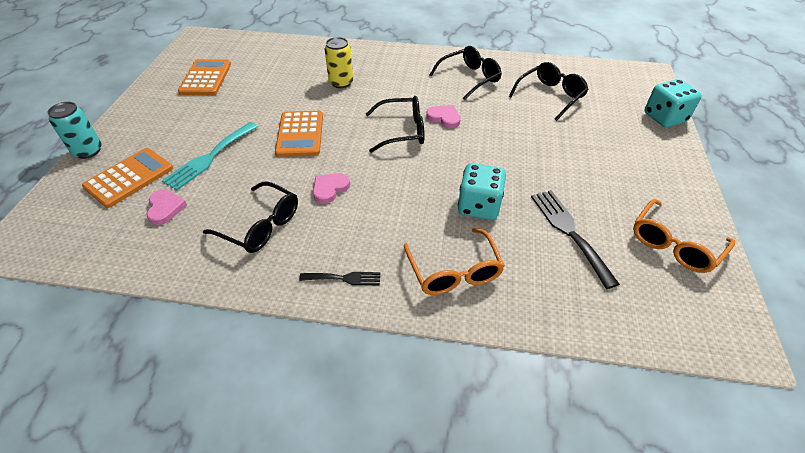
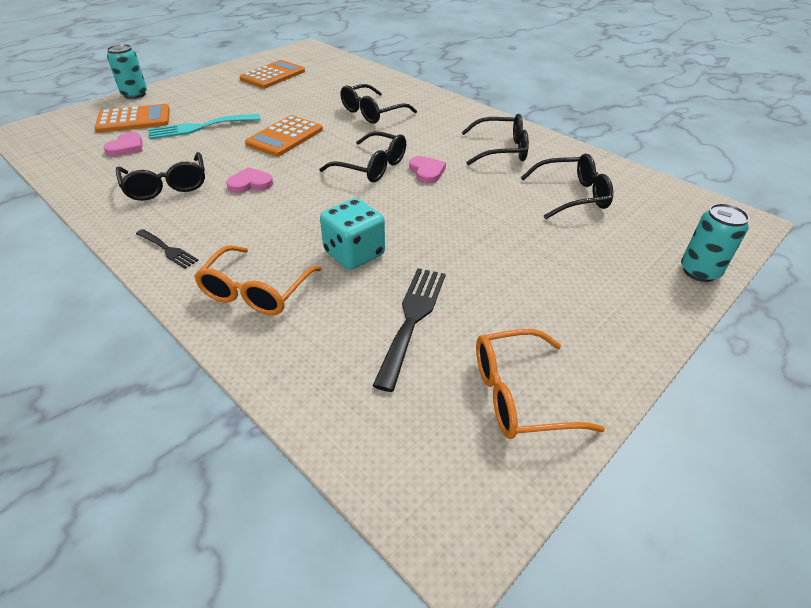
camera: 35 degrees right, 5 degrees down
yellow can [325,37,353,88] -> black glasses [341,84,417,124]
turquoise dice [644,79,702,127] -> turquoise can [681,203,749,282]

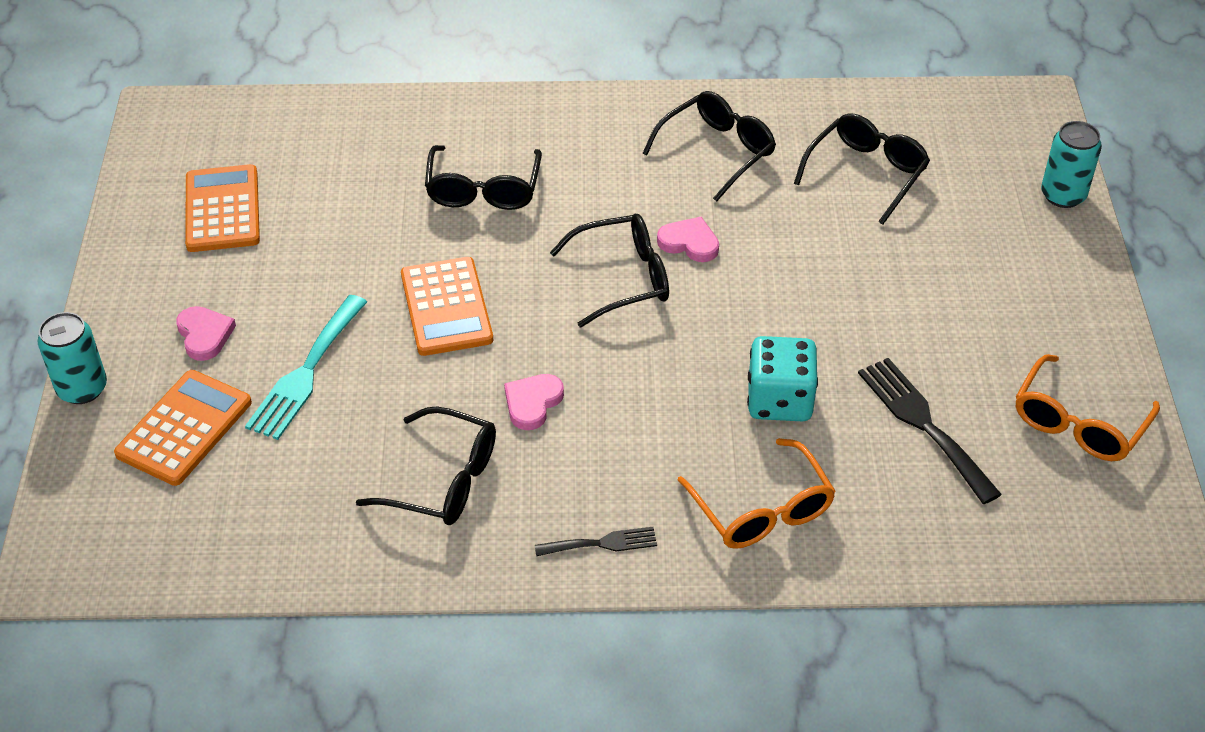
camera: 45 degrees left, 5 degrees up
pink heart [103,132,143,157] -> pink heart moved to [176,306,236,361]

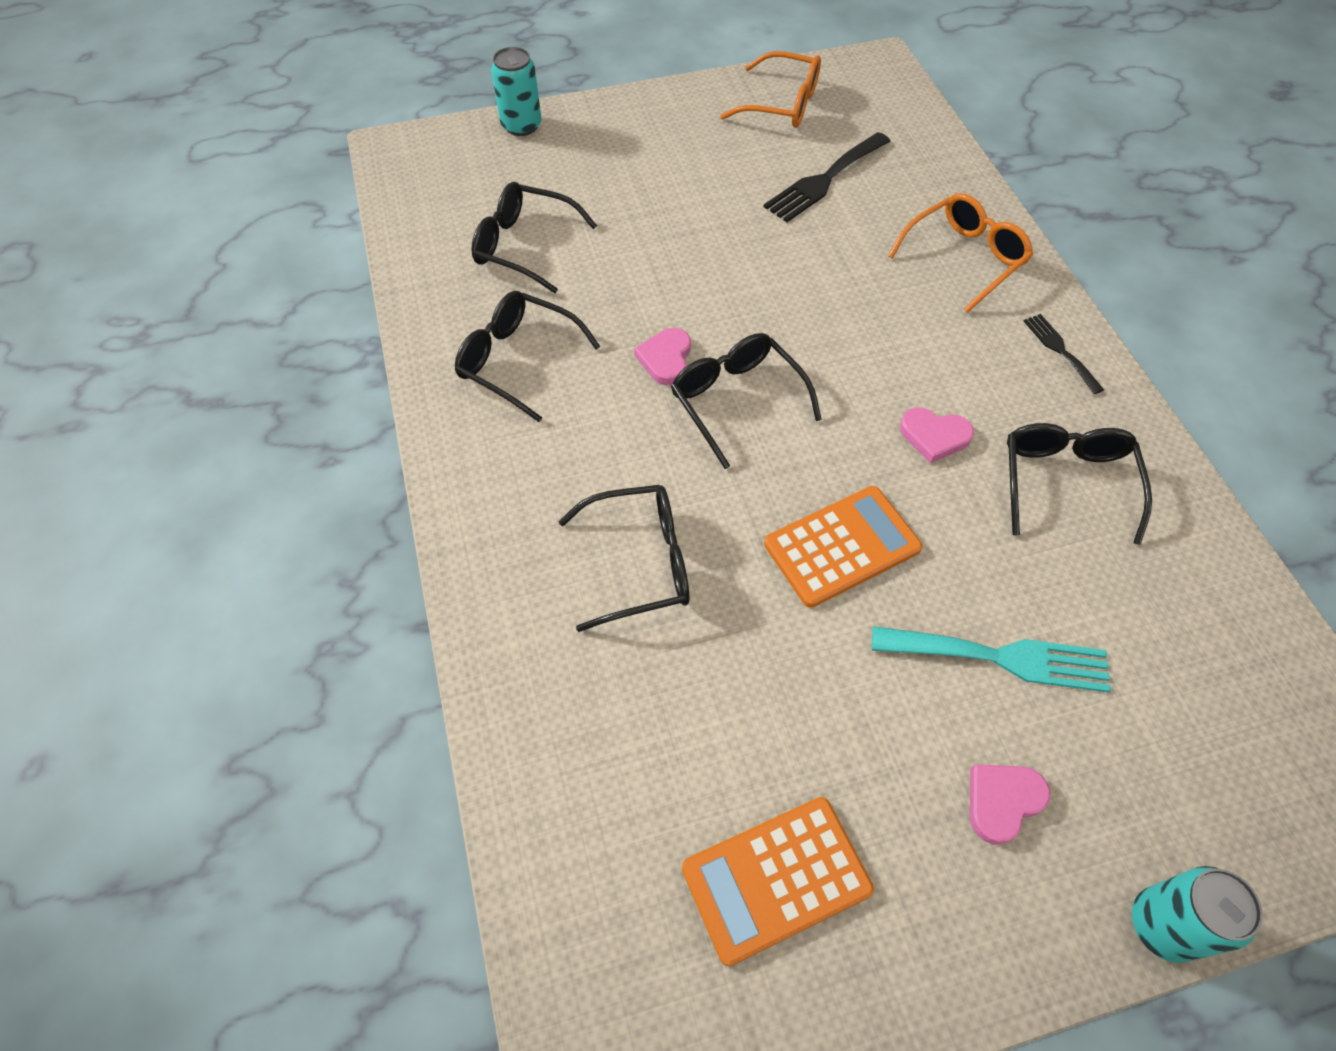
camera: 105 degrees left, 10 degrees up
orange calculator [114,370,252,486] -> none
turquoise dice [747,336,818,421] -> none

